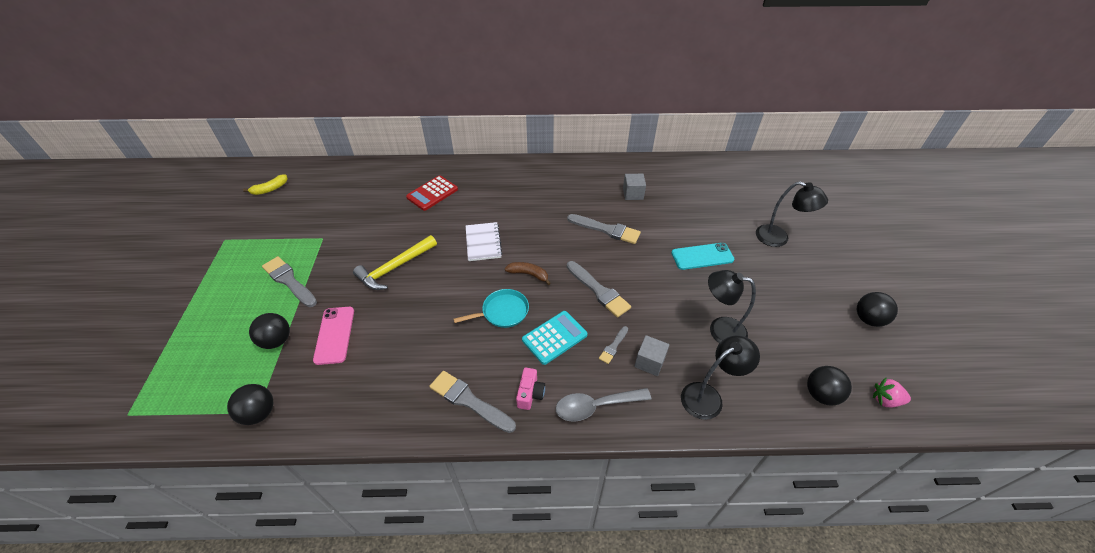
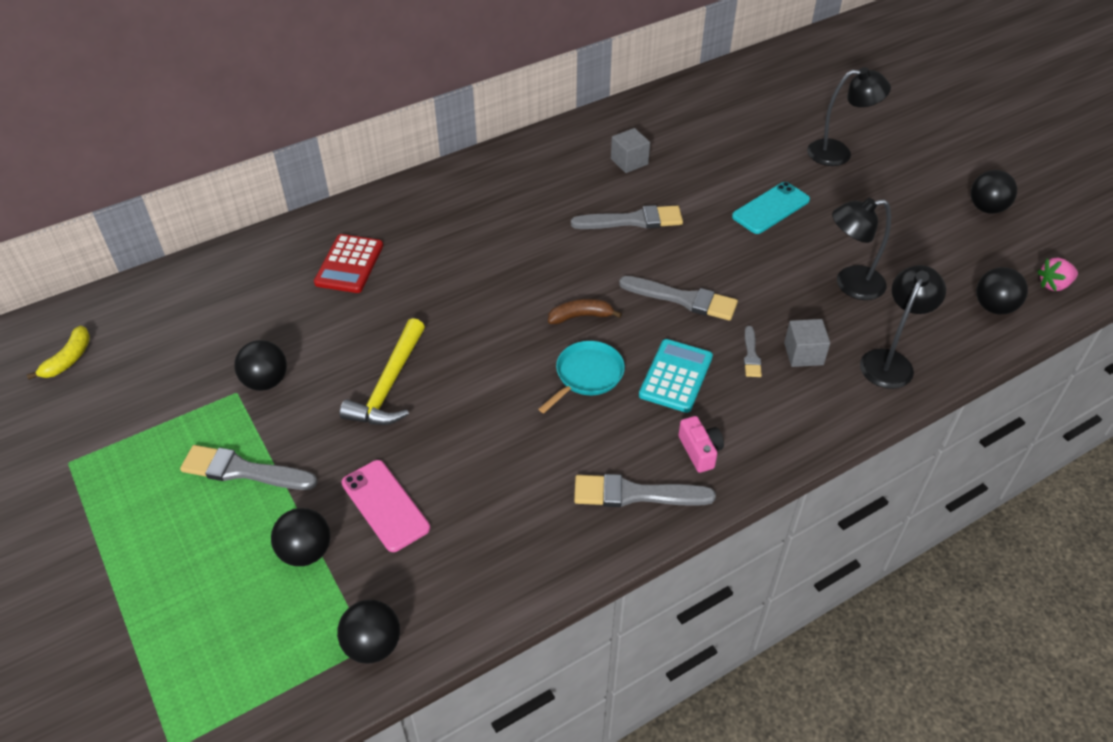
camera: 30 degrees left, 0 degrees up
white notebook [466,222,503,261] -> none
grey spoon [556,388,651,422] -> none
none -> black ball [234,340,287,391]

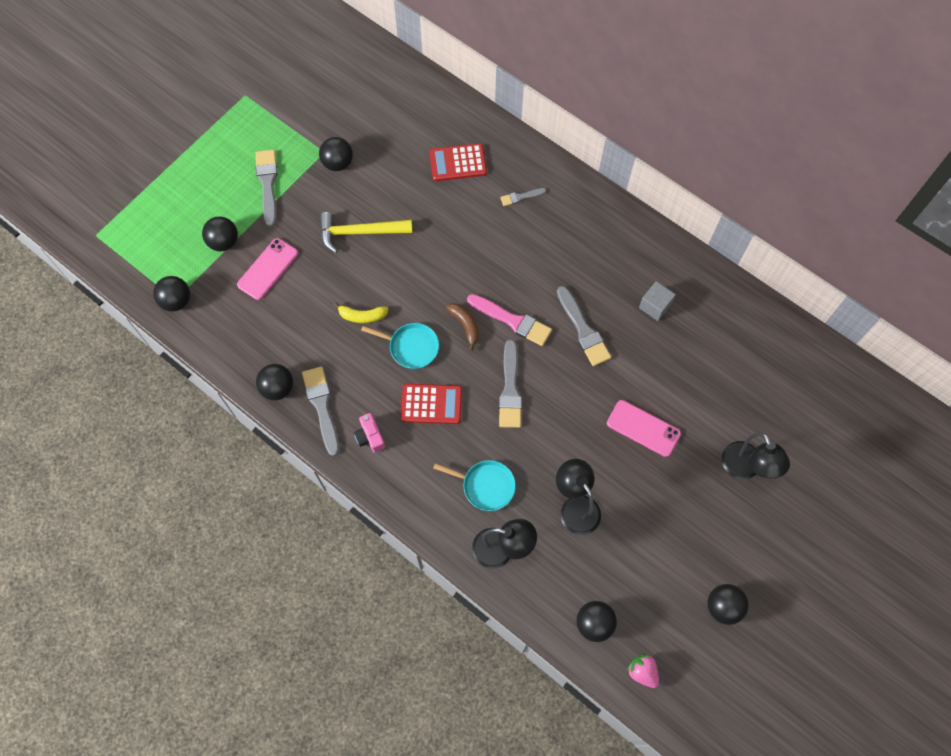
camera: 70 degrees right, 20 degrees up
yellow banana [27,326,90,380] -> yellow banana moved to [334,302,389,323]
turquoise calculator [639,339,713,413] -> red calculator [401,384,462,424]
pink camera [678,416,724,473] -> pink camera turned 105 degrees clockwise [354,413,385,453]
turquoise phone [732,182,810,234] -> pink phone [607,400,681,457]
grey brush [744,326,762,377] -> grey brush moved to [500,188,546,206]
grey cube [784,319,830,367] -> turquoise pan [433,460,516,511]
none -> black ball [256,364,293,400]
none -> pink brush [467,294,552,346]

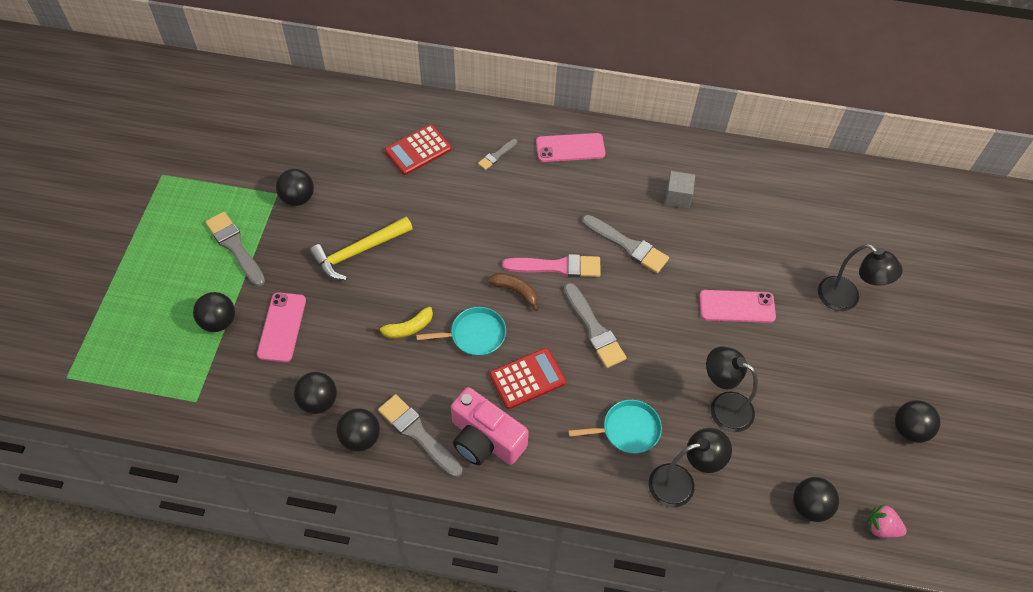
camera: 30 degrees left, 10 degrees down
black ball [153,276,190,312] -> black ball moved to [294,372,337,414]
pink camera [354,413,385,453] -> pink camera [451,387,529,465], size x1.92
none -> pink phone [536,133,605,162]

